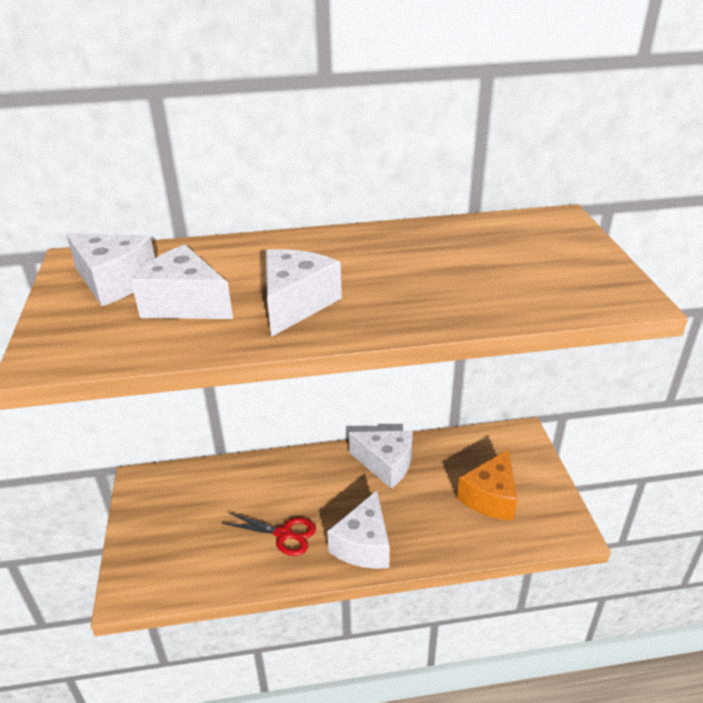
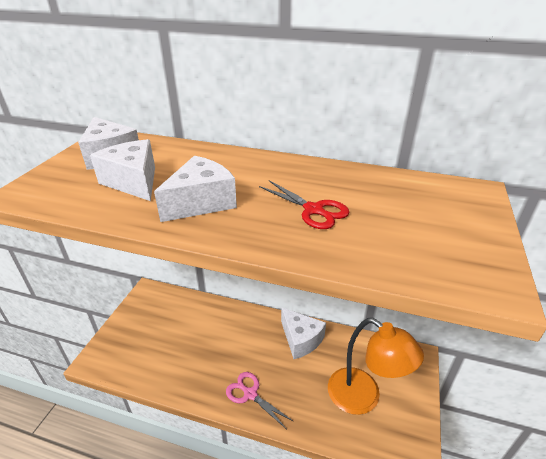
camera: 25 degrees right, 0 degrees up
red scissors [222,512,316,556] -> red scissors moved to [259,180,350,229]
white cheese [327,490,390,569] -> pink scissors [226,372,293,428]
orange cheese [457,449,517,521] -> orange lamp [328,318,424,415]

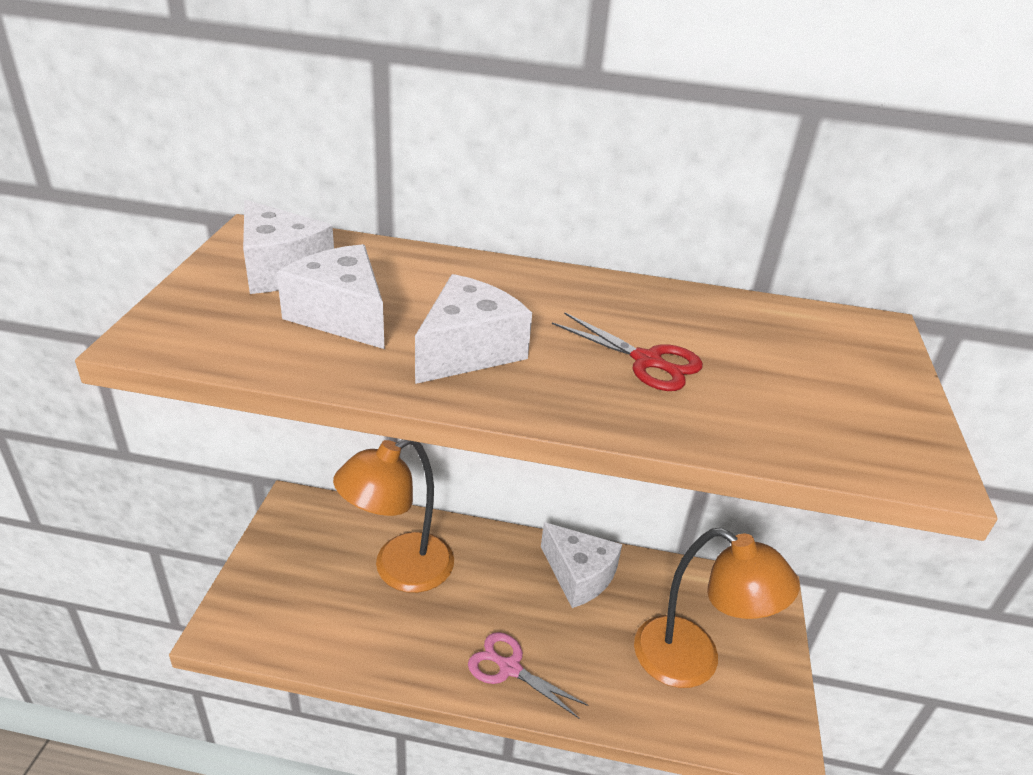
camera: 10 degrees left, 0 degrees up
none -> orange lamp [333,439,454,593]

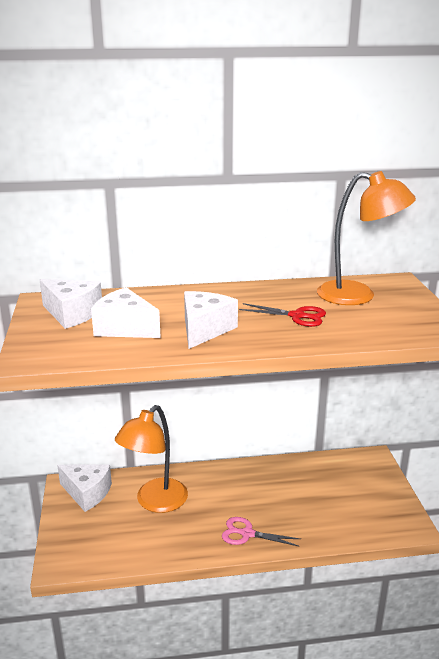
camera: 15 degrees left, 10 degrees down
white cheese [541,522,622,608] -> white cheese moved to [57,465,112,512]
orange lamp [634,528,800,688] -> orange lamp moved to [317,171,416,305]

